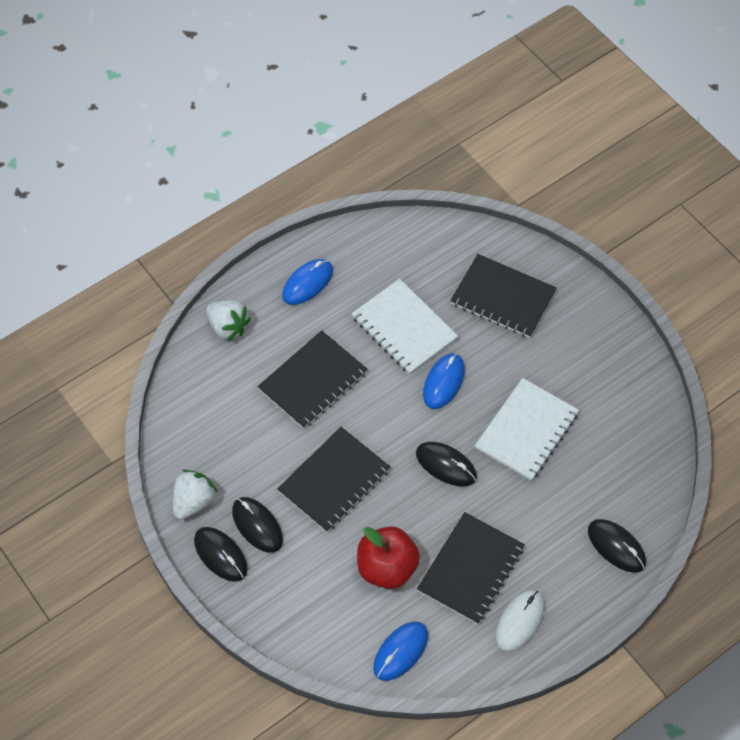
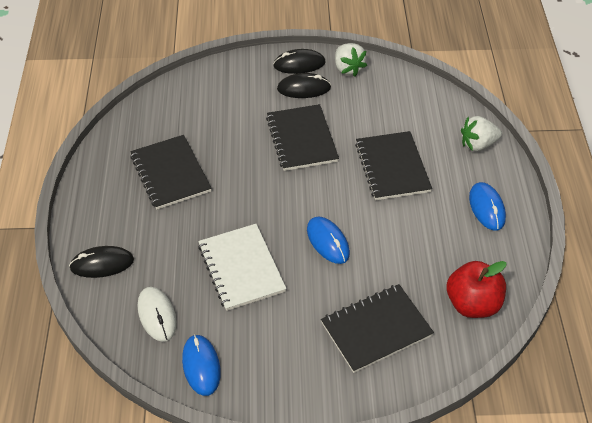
camera: 125 degrees right, 10 degrees down
white notebook [352,279,458,374] -> none
red apple [357,526,420,589] -> red apple moved to [447,261,507,318]
blue mouse [373,622,428,681] -> blue mouse moved to [182,334,221,396]
black mouse [416,442,477,486] -> none
white mouse [496,590,544,652] -> white mouse moved to [138,287,177,342]

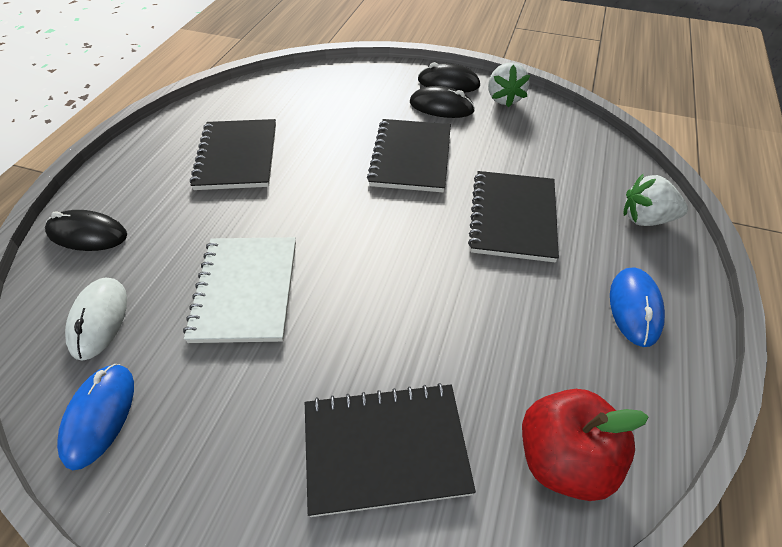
camera: 20 degrees right, 0 degrees up
blue mouse [307,217,350,264] -> none

